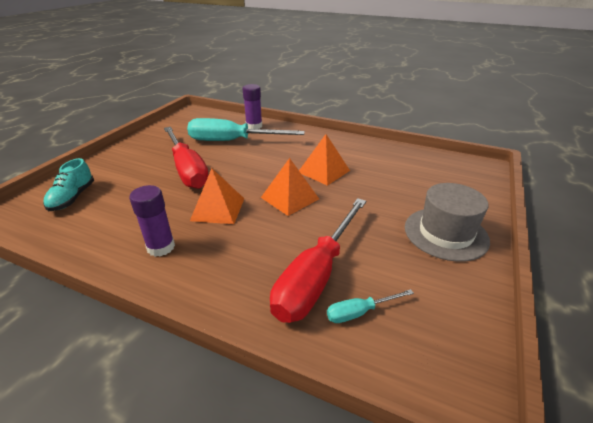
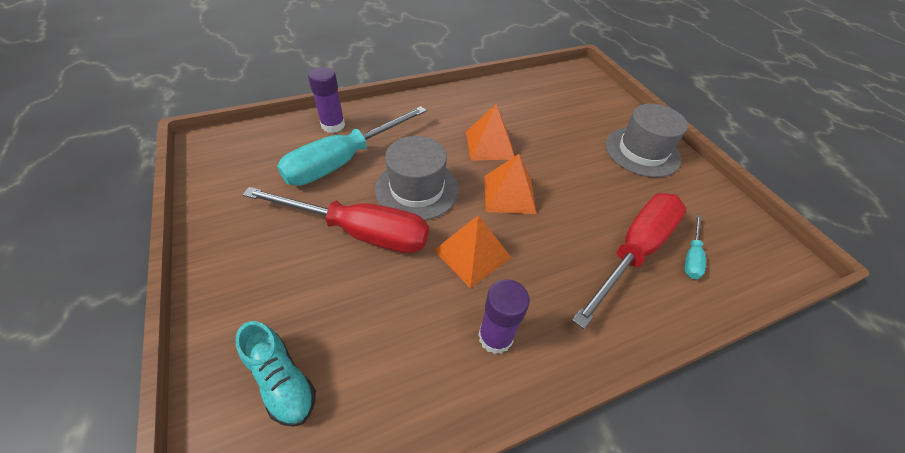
camera: 50 degrees left, 15 degrees up
red screwdriver [270,198,366,323] -> red screwdriver turned 120 degrees counterclockwise [572,193,686,329]
none -> grey hat [375,136,459,220]

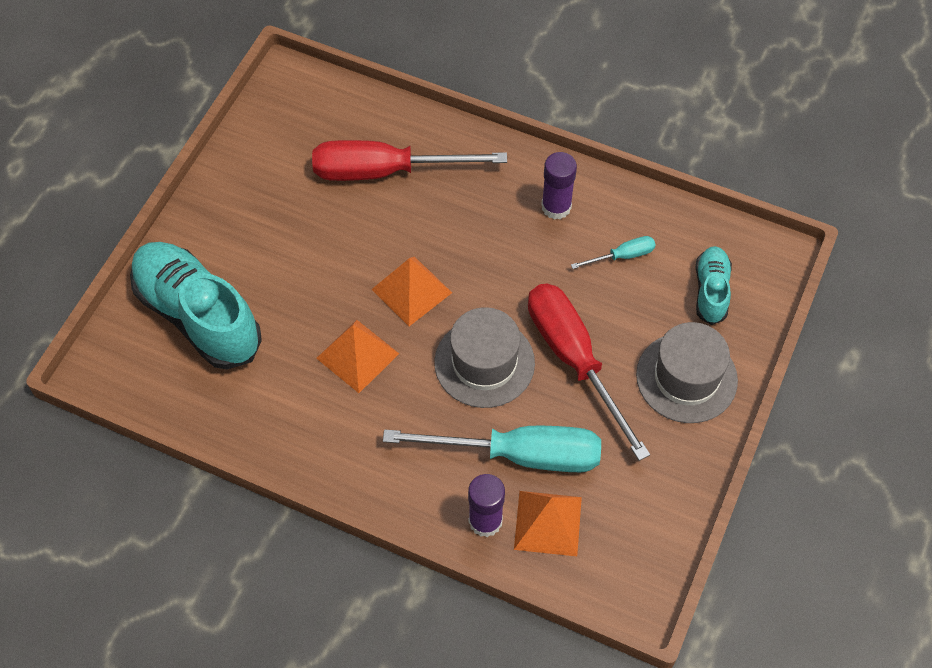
camera: 130 degrees left, 10 degrees up
orange pyramid [434,215,512,288] -> orange pyramid moved to [514,491,582,556]
grey hat [605,104,688,177] -> grey hat moved to [636,322,738,423]
turquoise screwdriver [685,215,706,279] -> turquoise screwdriver moved to [571,236,656,269]
none -> turquoise shoe [130,242,262,369]

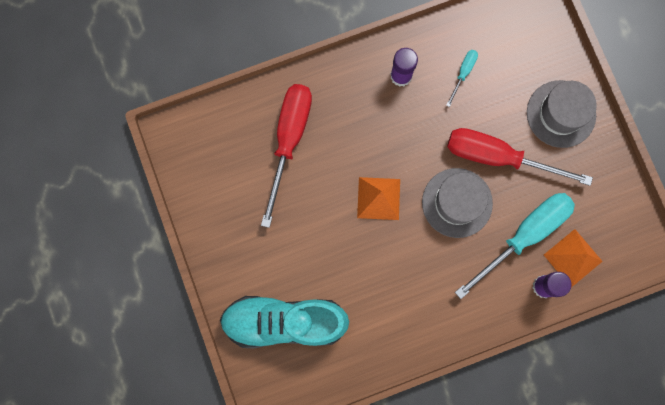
camera: 45 degrees left, 20 degrees up
red screwdriver [312,140,507,181] -> red screwdriver turned 150 degrees clockwise [261,84,312,228]
orange pyramid [316,320,399,393] -> none
turquoise shoe [695,246,732,325] -> none

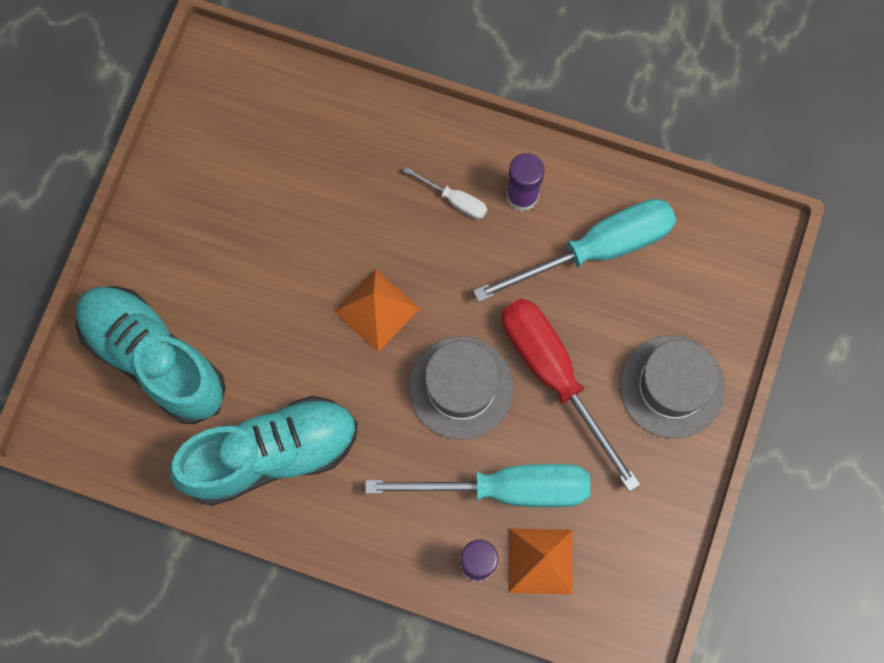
camera: 40 degrees right, 5 degrees down
red screwdriver [261,84,312,228] -> none
turquoise screwdriver [446,50,478,107] -> turquoise screwdriver [473,199,676,302], size x2.27
none -> turquoise shoe [169,396,358,506]
none -> white screwdriver [403,167,487,219]

